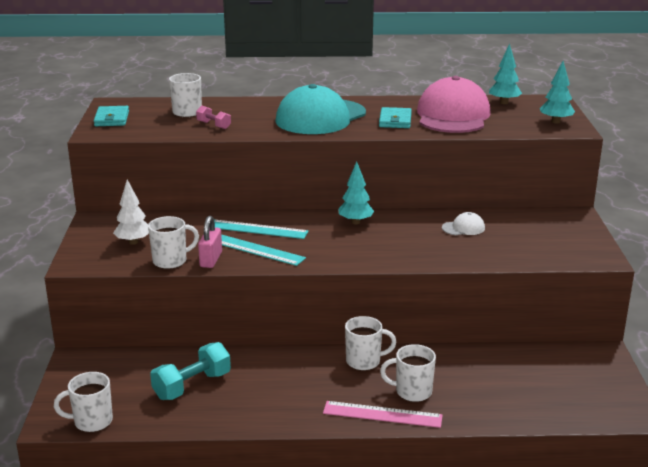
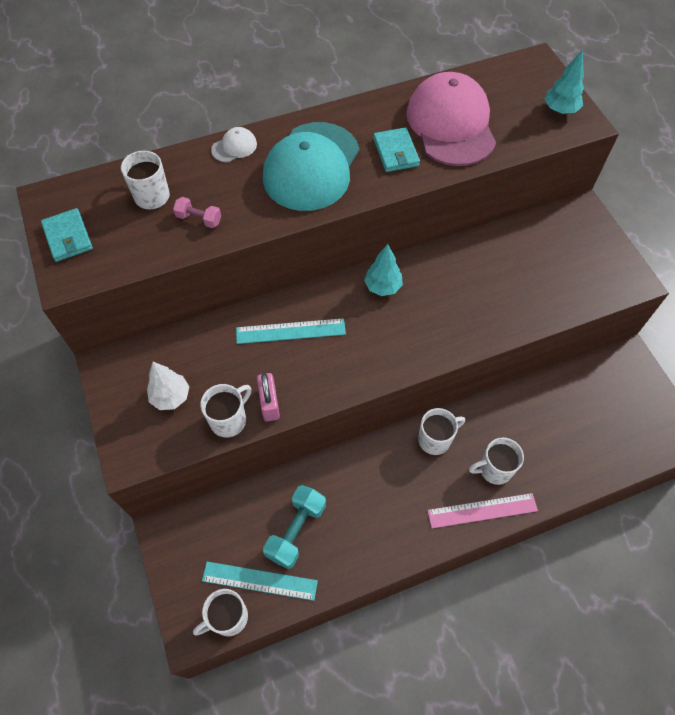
camera: 20 degrees left, 35 degrees up
turquoise ruler [221,234,306,266] -> turquoise ruler moved to [202,562,318,601]
white cap [442,212,485,235] -> white cap moved to [211,127,257,162]
turquoise tree [489,44,522,104] -> none

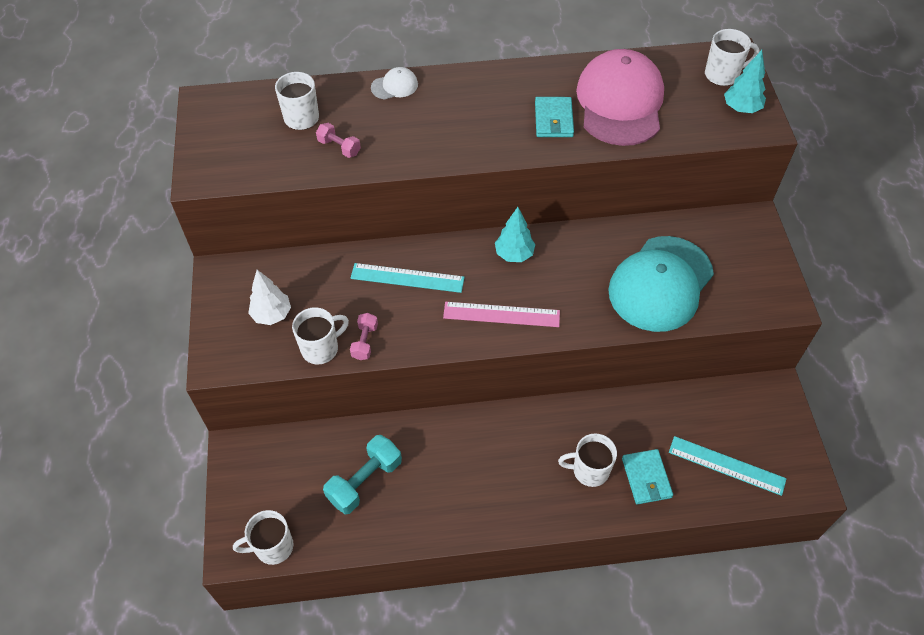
camera: 15 degrees right, 5 degrees down
turquoise wallet [41,208,93,262] -> turquoise wallet moved to [622,449,673,504]
turquoise ruler [202,562,318,601] -> turquoise ruler moved to [669,436,787,496]
pink padlock [257,373,280,422] -> pink dumbbell [350,313,378,360]
turquoise cap [263,122,359,211] -> turquoise cap moved to [608,236,714,332]
white mug [418,408,465,455] -> white mug moved to [705,29,760,86]
pink ruler [427,493,538,528] -> pink ruler moved to [443,302,560,327]

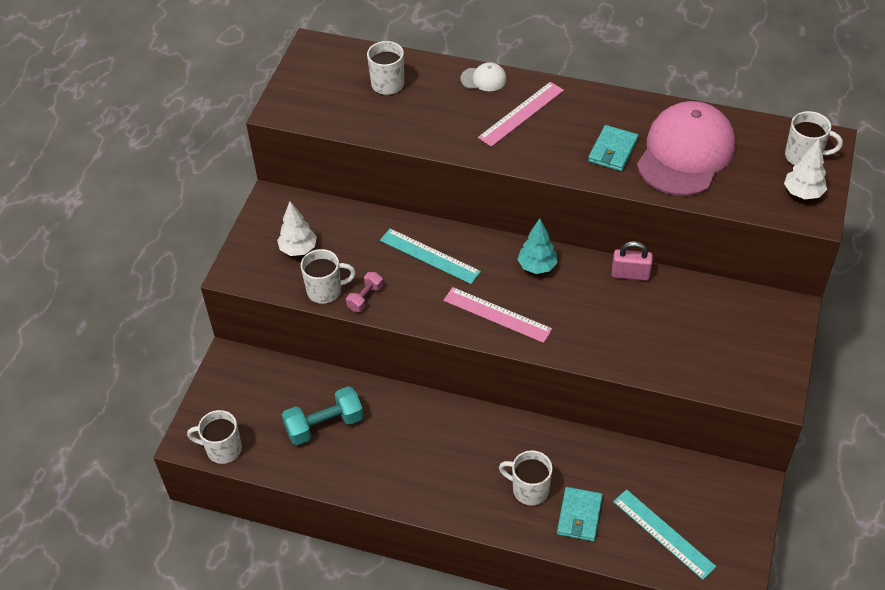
camera: 25 degrees right, 5 degrees down
pink dumbbell [316,123,361,158] -> none
turquoise cap [608,236,714,332] -> none
turquoise tree [724,50,766,113] -> white tree [784,139,827,199]
none -> pink ruler [478,82,564,147]
none -> pink padlock [612,241,653,281]

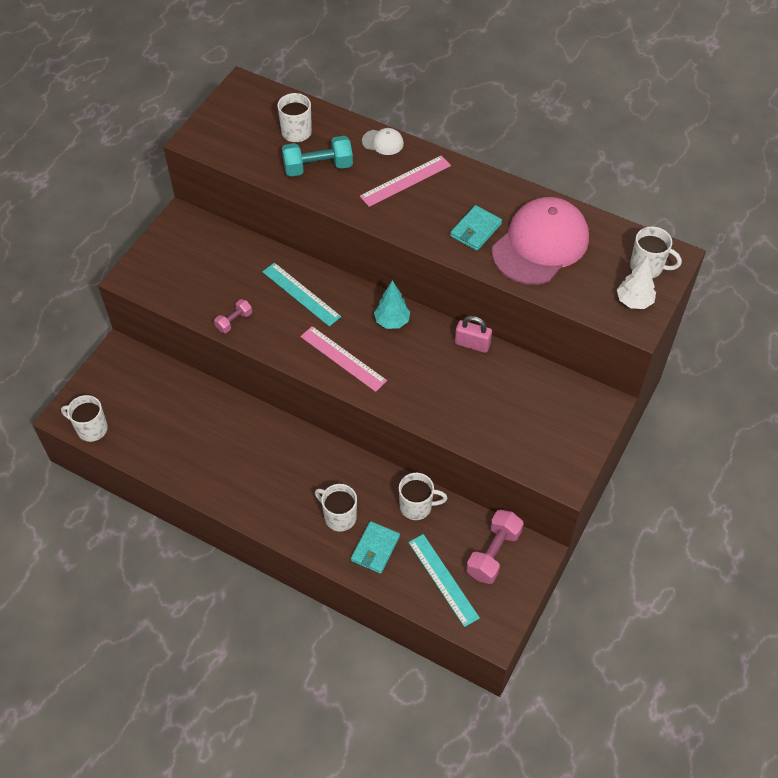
camera: 10 degrees right, 5 degrees up
white tree [277,201,317,256] -> none
turquoise dumbbell [282,386,364,445] -> turquoise dumbbell moved to [282,136,353,177]
white mug [301,249,356,304] -> white mug moved to [399,473,447,520]
none -> pink dumbbell [466,510,524,584]

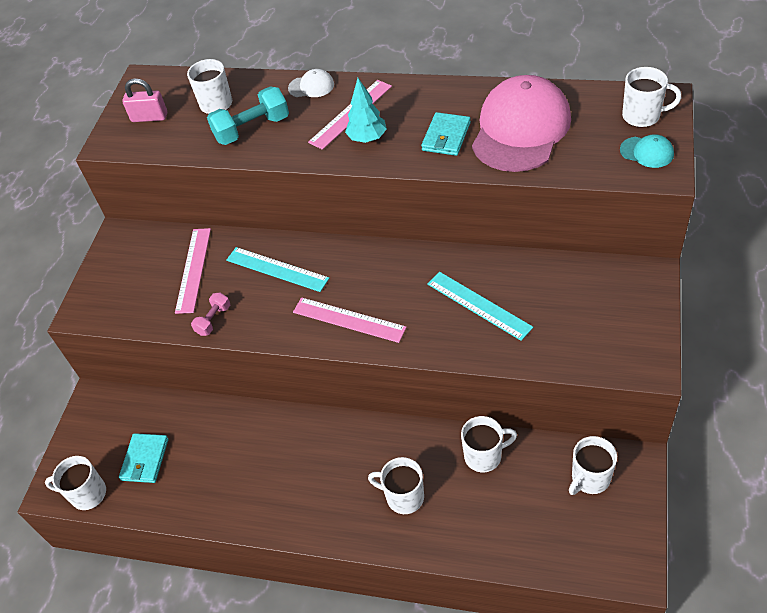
camera: 10 degrees left, 5 degrees down
turquoise wallet [351,521,400,574] -> turquoise wallet moved to [119,433,168,483]
turquoise tree [374,280,410,329] -> turquoise tree moved to [345,78,387,143]
turquoise ruler [408,534,480,627] -> turquoise ruler moved to [427,272,533,341]
pink padlock [455,316,492,353] -> pink padlock moved to [122,78,167,122]
pink dumbbell [466,510,524,584] -> white mug [569,436,617,495]
white tree [617,256,656,309] -> turquoise cap [620,134,674,168]
none -> pink ruler [175,228,211,314]

